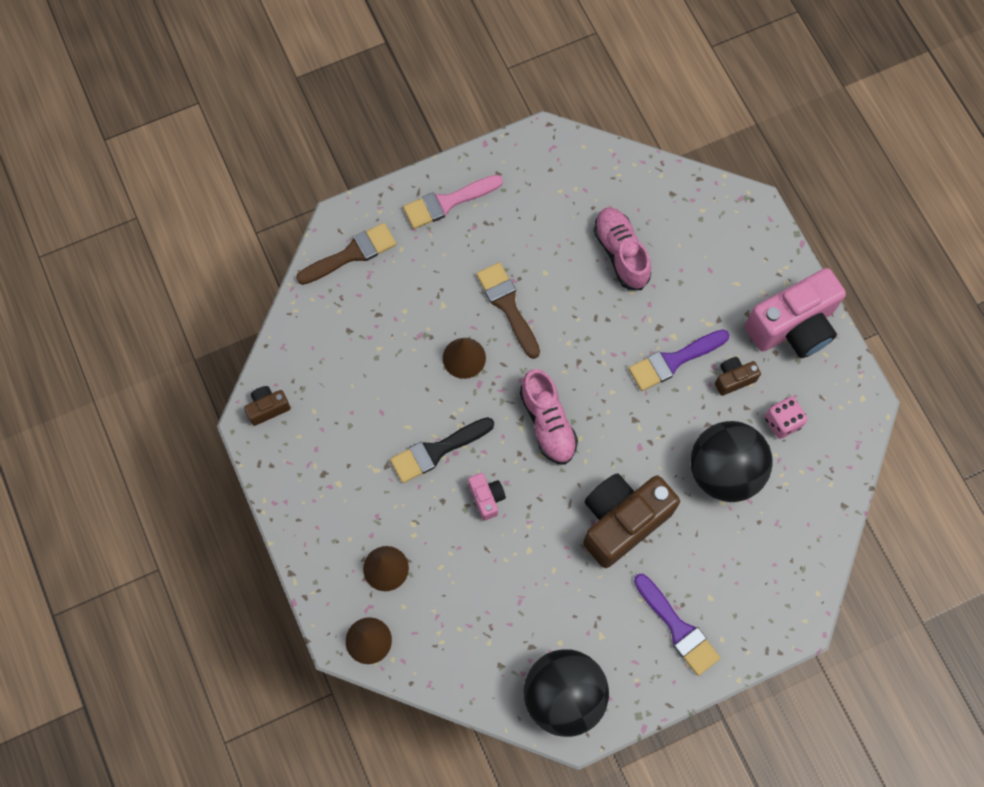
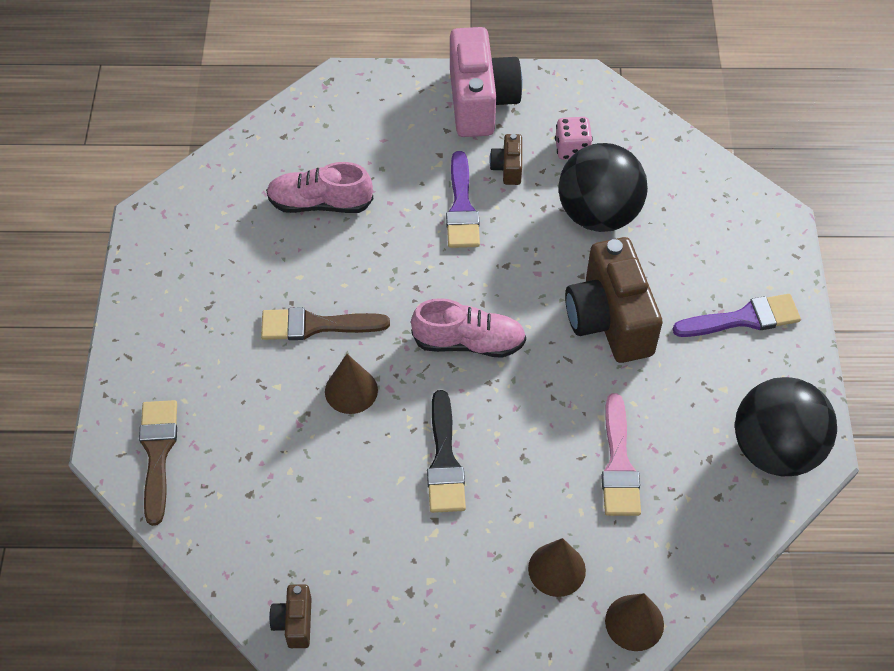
camera: 65 degrees left, 15 degrees down
pink brush [403,175,503,229] -> pink brush moved to [601,393,641,516]
pink camera [468,473,506,521] -> none

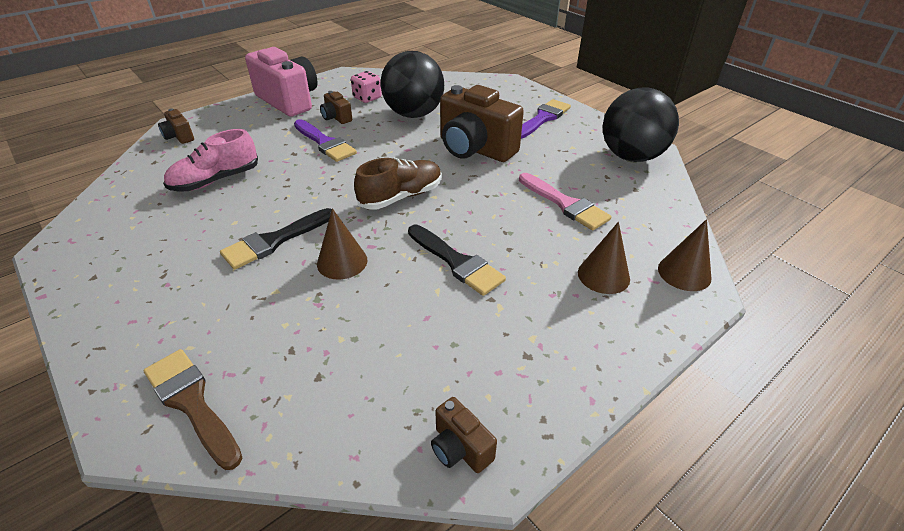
camera: 40 degrees left, 15 degrees down
brown brush [261,307,390,340] -> black brush [220,208,332,270]
pink shoe [411,298,526,358] -> brown shoe [354,158,442,210]
none -> brown camera [158,108,194,144]

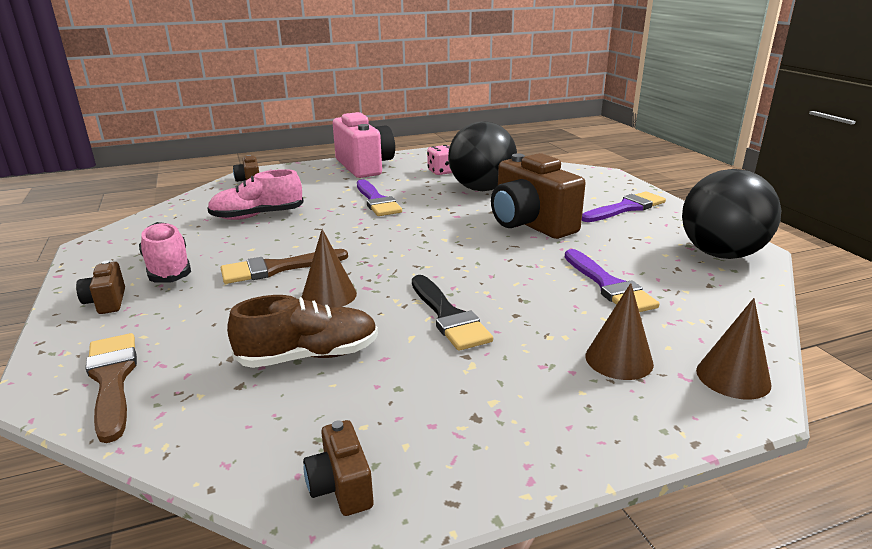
camera: 20 degrees right, 15 degrees down
black brush [220,208,332,270] -> brown brush [221,249,348,284]
brown camera [320,91,352,124] -> brown camera moved to [76,260,125,314]
brown shoe [354,158,442,210] -> brown shoe moved to [227,295,378,368]
pink brush [519,173,611,230] -> purple brush [565,249,659,312]
none -> pink shoe [139,222,191,283]

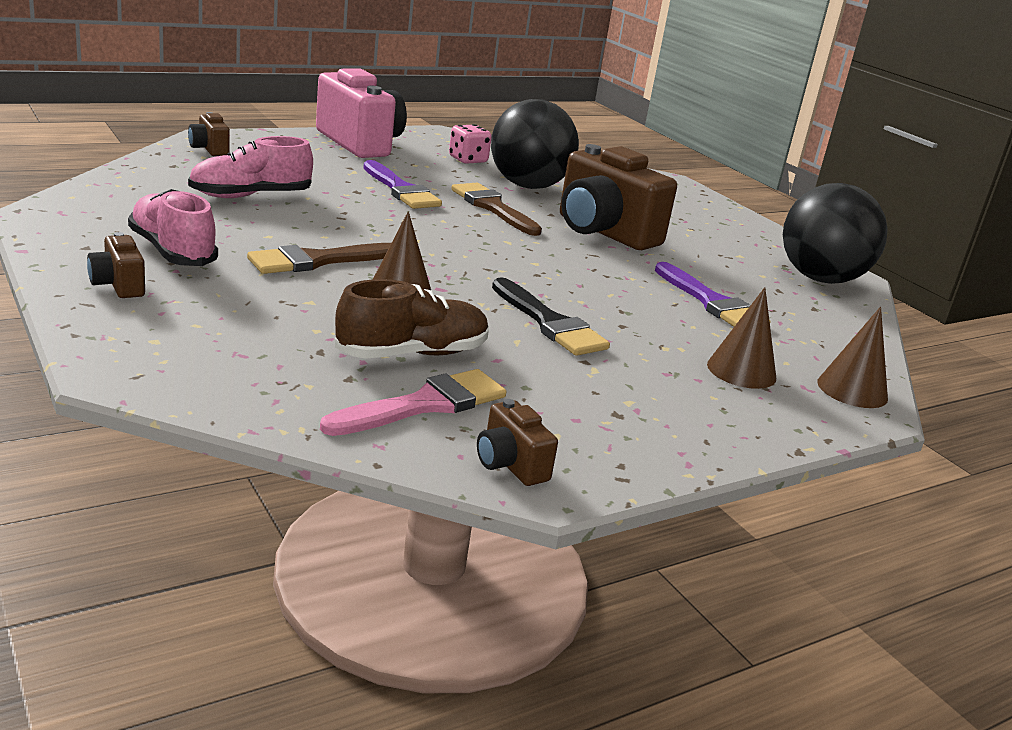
camera: 15 degrees left, 0 degrees up
brown brush [86,333,137,443] -> brown brush moved to [451,183,542,236]
purple brush [582,192,666,222] -> none
none -> pink brush [320,369,506,436]

